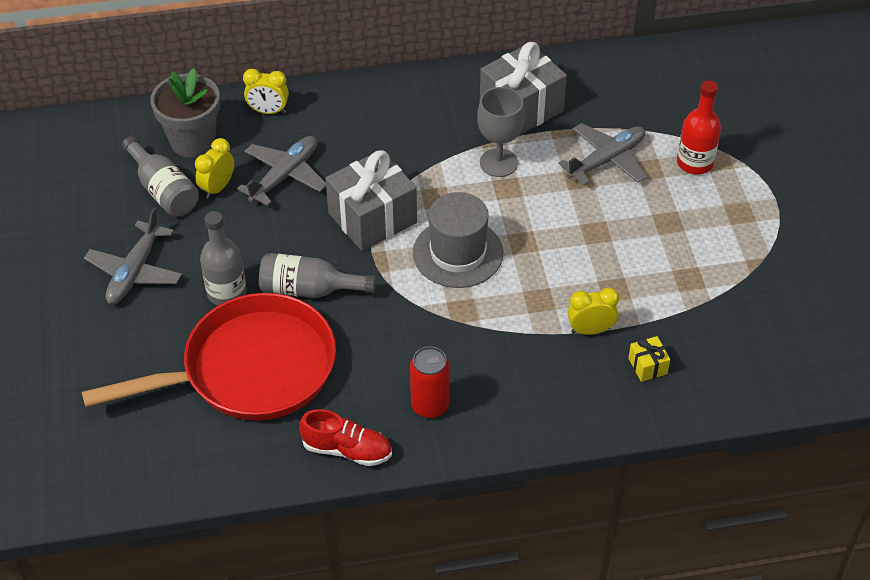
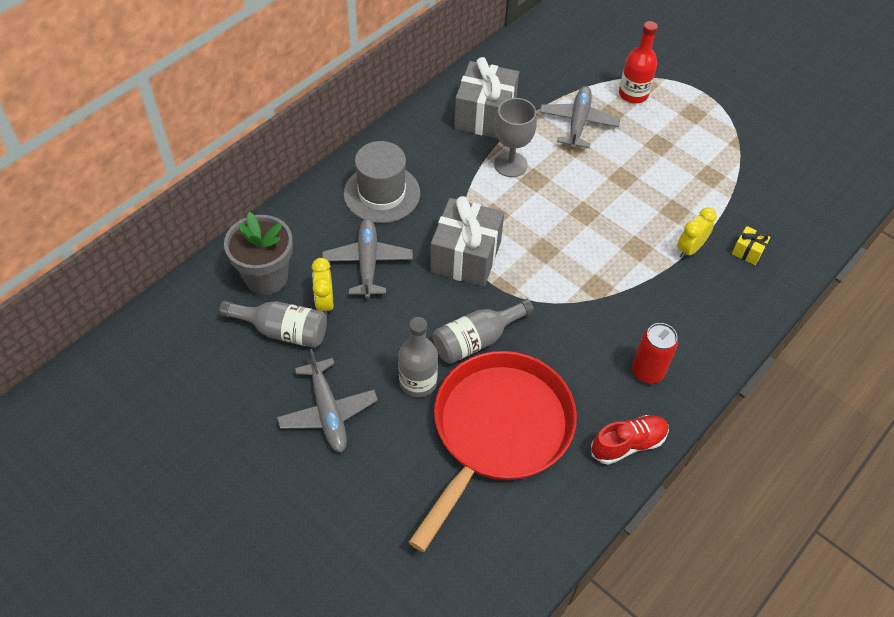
camera: 40 degrees left, 5 degrees up
yellow clock [243,68,289,114] -> none
grey hat [413,192,503,288] -> grey hat moved to [343,141,420,223]

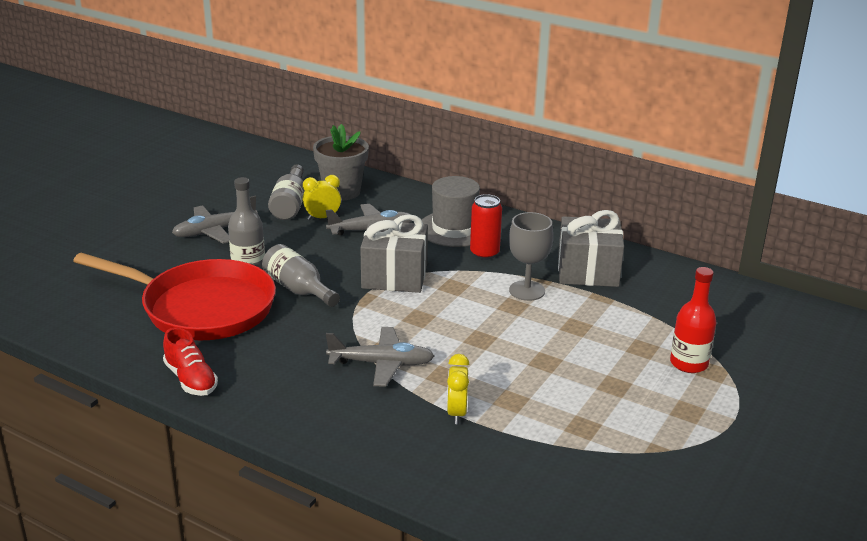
camera: 80 degrees right, 25 degrees down
grey plane [540,86,620,149] -> grey plane moved to [326,327,434,387]
red can [632,323,678,384] -> red can moved to [470,194,502,260]
yellow clock [677,208,717,259] -> yellow clock turned 120 degrees counterclockwise [447,354,470,424]
yellow gift [732,226,771,265] -> none

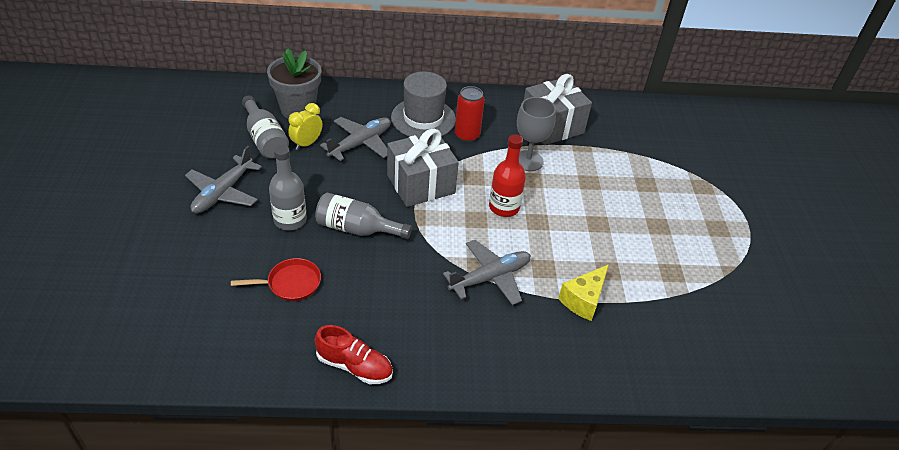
camera: 35 degrees left, 15 degrees up
red pan [73,253,276,340] -> red pan [231,258,321,301], size x0.41
yellow clock [447,354,470,424] -> yellow cheese [558,264,609,321]
red bottle [670,267,717,373] -> red bottle moved to [489,135,526,217]

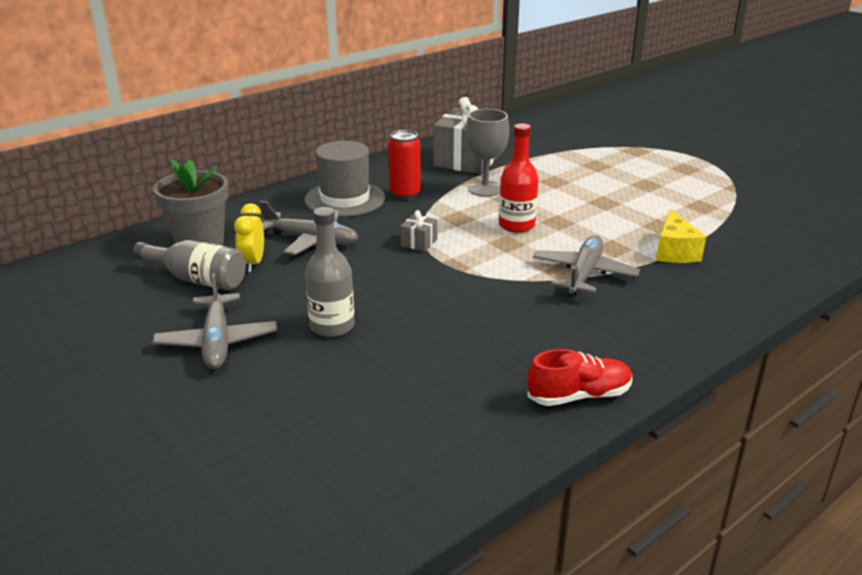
camera: 35 degrees left, 15 degrees down
red pan [231,258,321,301] -> none
grey bottle [315,193,412,239] -> none
grey plane [320,117,391,161] -> grey plane turned 105 degrees clockwise [260,201,358,255]
grey gift [387,128,459,207] -> grey gift [400,210,437,252], size x0.43

